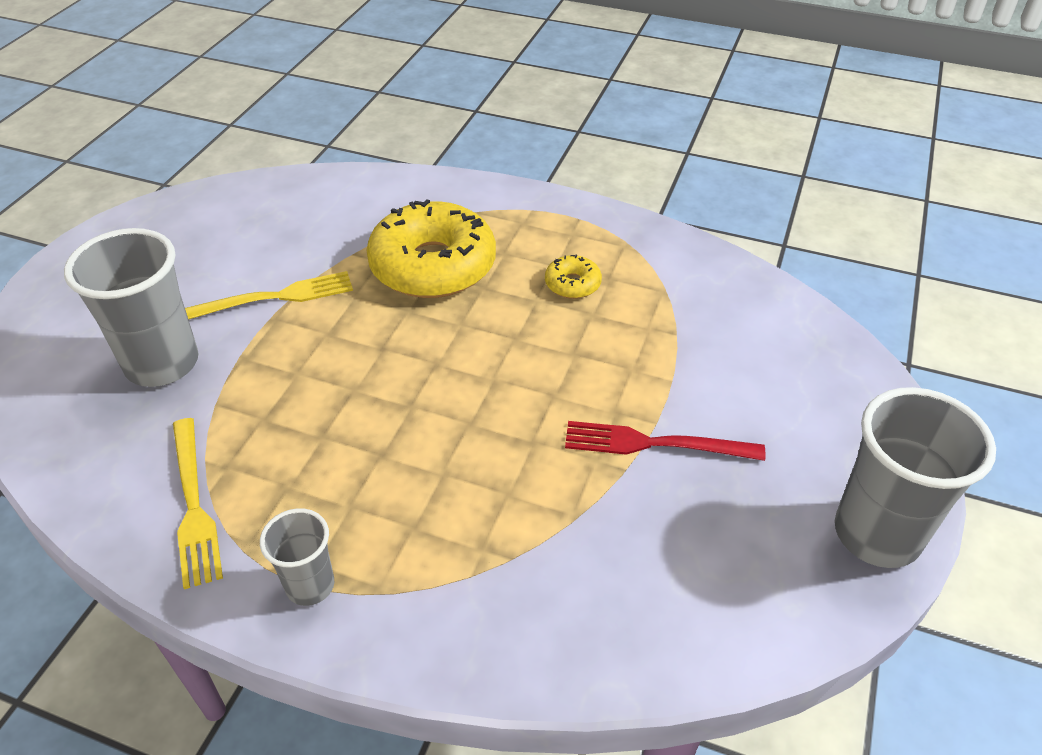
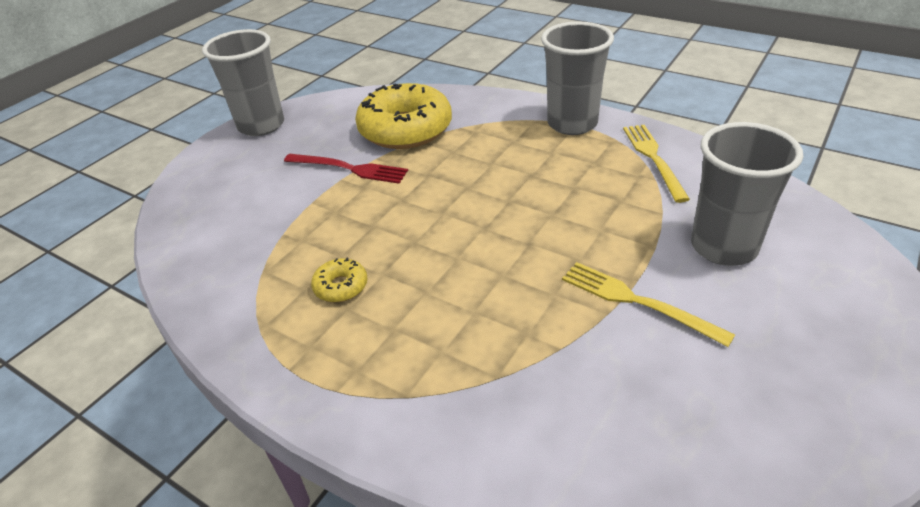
camera: 165 degrees left, 5 degrees down
yellow fork [185,271,353,320] -> yellow fork turned 45 degrees clockwise [562,262,735,347]
grey cup [260,508,334,606] -> grey cup [541,22,614,135], size x1.85
yellow donut [366,199,496,298] -> yellow donut moved to [355,83,452,149]

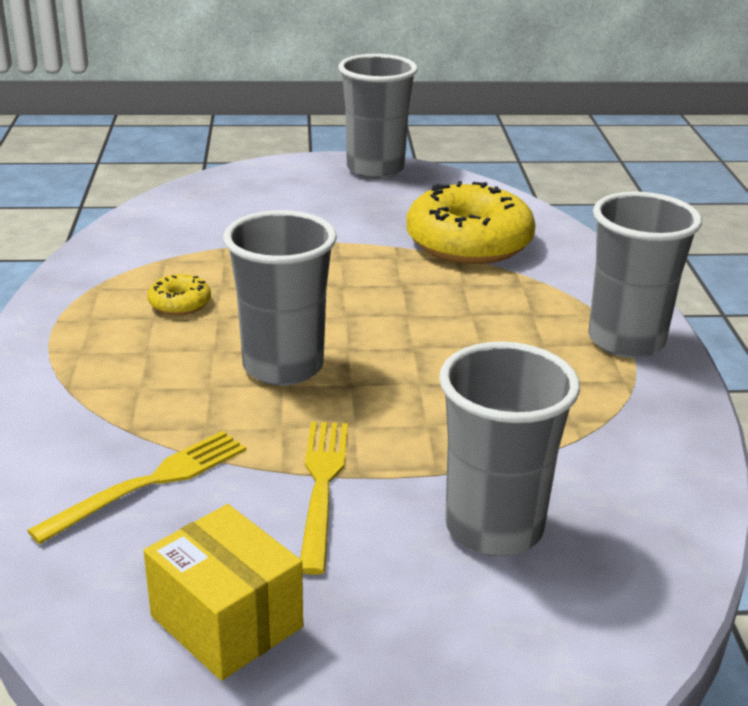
camera: 50 degrees right, 10 degrees down
red fork [284,154,408,184] -> none
yellow fork [623,125,690,203] -> yellow fork moved to [27,431,246,544]
none -> yellow box [144,504,303,681]
none -> grey cup [223,210,337,386]

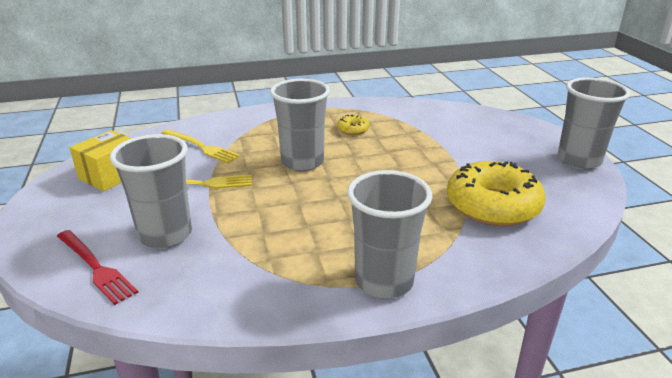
camera: 80 degrees right, 0 degrees up
none -> red fork [57,230,138,305]

